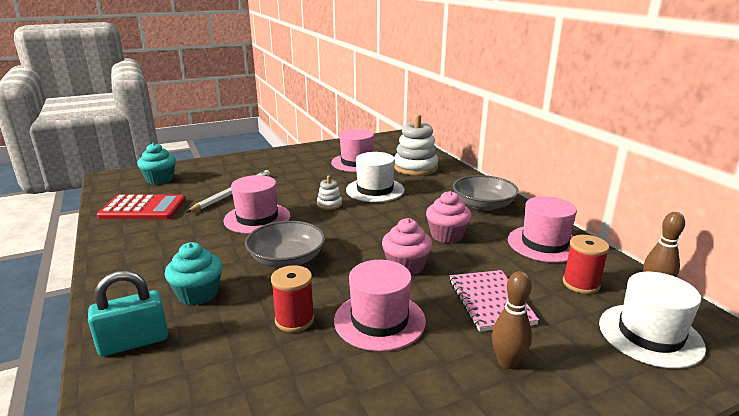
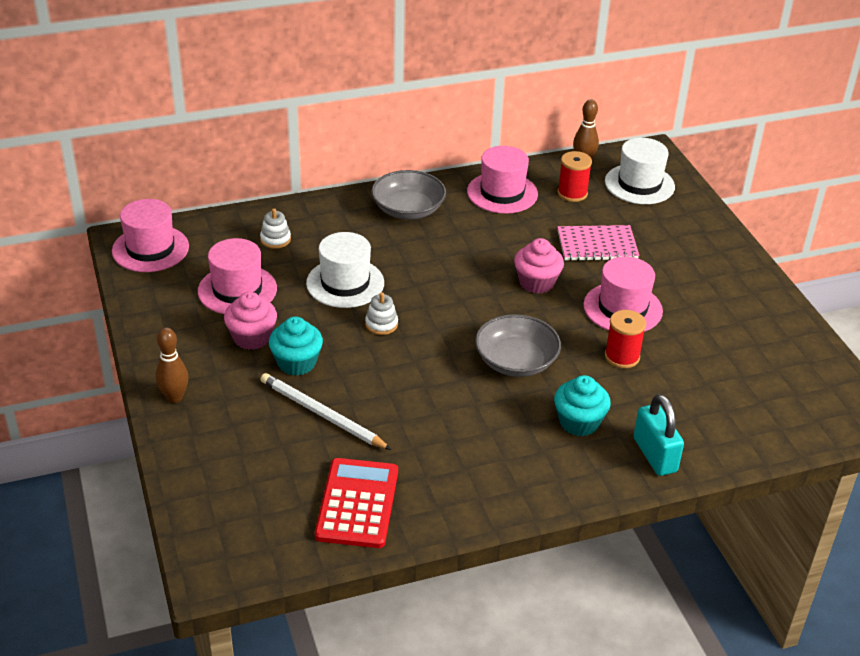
camera: 85 degrees left, 15 degrees up
turquoise cupcake [137,143,176,184] -> turquoise cupcake moved to [269,316,323,375]
pink hat [223,175,290,234] -> pink hat moved to [112,199,189,272]
white stacking toy [394,114,439,176] -> white stacking toy [260,208,291,249], size x0.48
pink cupcake [426,191,472,243] -> pink cupcake moved to [224,292,277,350]
brown bowling pin [492,271,532,369] -> brown bowling pin moved to [156,328,188,403]

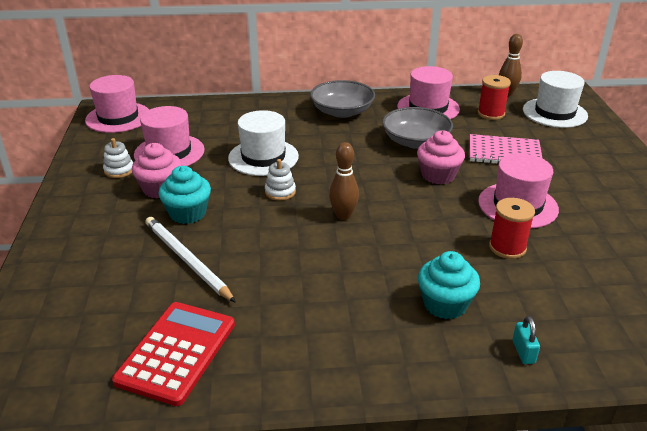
camera: 15 degrees right, 5 degrees down
brown bowling pin [156,328,188,403] -> brown bowling pin moved to [329,142,359,220]
white stacking toy [260,208,291,249] -> white stacking toy moved to [103,138,133,178]
grey bowl [475,314,561,377] -> grey bowl moved to [382,107,453,149]
turquoise padlock [633,394,684,476] -> turquoise padlock [513,316,540,364], size x0.51

